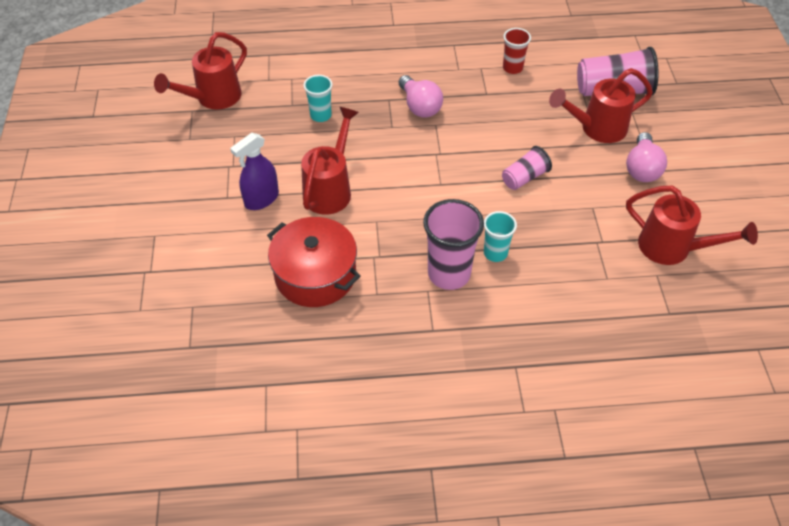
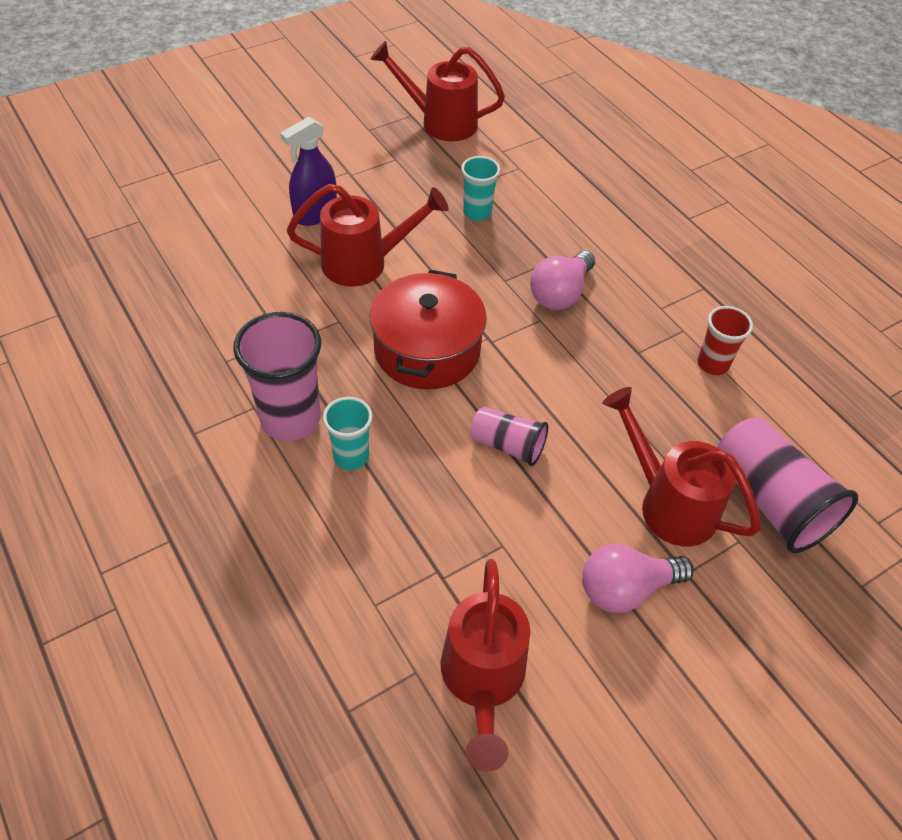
camera: 60 degrees right, 0 degrees up
purple spray bottle [230,133,279,210] -> purple spray bottle turned 60 degrees counterclockwise [280,117,337,226]
red pot [267,217,361,307] -> red pot moved to [370,270,487,390]

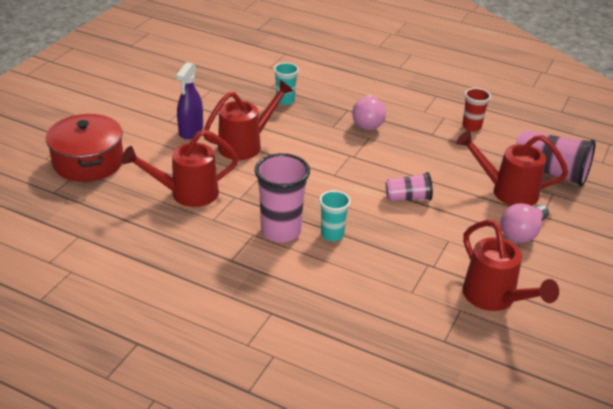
camera: 30 degrees left, 15 degrees down
red watering can [370,41,505,141] -> red watering can moved to [121,129,238,207]
red pot [370,270,487,390] -> red pot moved to [46,114,123,182]

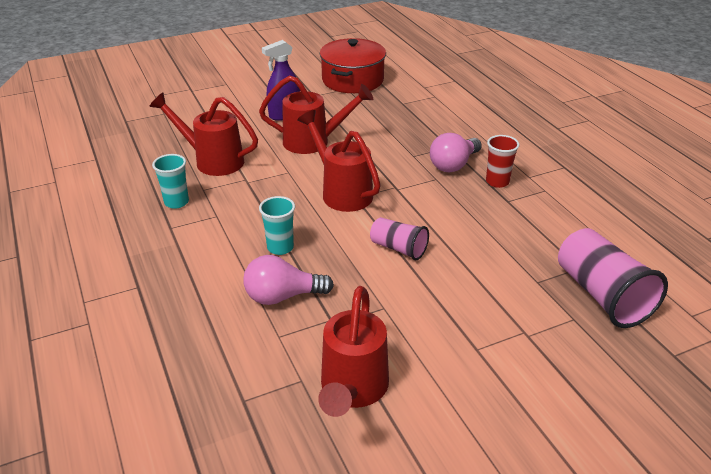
camera: 40 degrees right, 0 degrees up
red pot [46,114,123,182] -> red pot moved to [320,38,386,93]
pink cup [255,153,310,243] -> none
turquoise cup [274,62,299,105] -> turquoise cup moved to [152,154,189,209]
red watering can [456,130,568,206] -> red watering can moved to [297,110,381,212]
red cup [462,88,491,131] -> red cup moved to [486,135,520,188]
pink light bulb [501,203,549,243] -> pink light bulb moved to [243,255,334,305]

